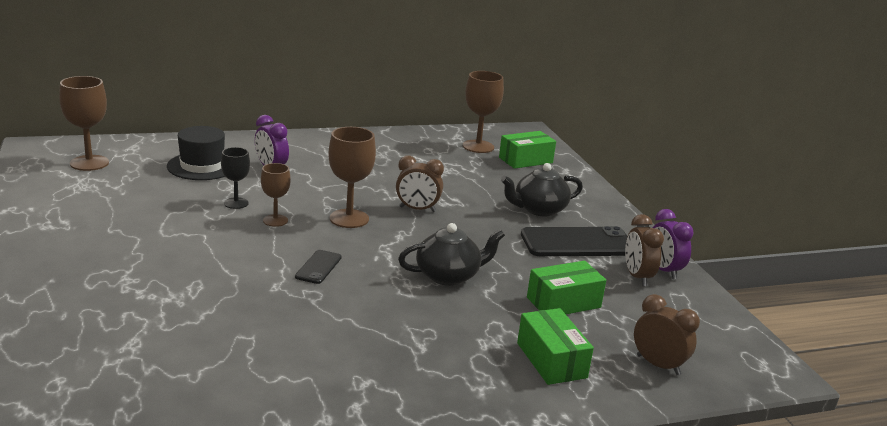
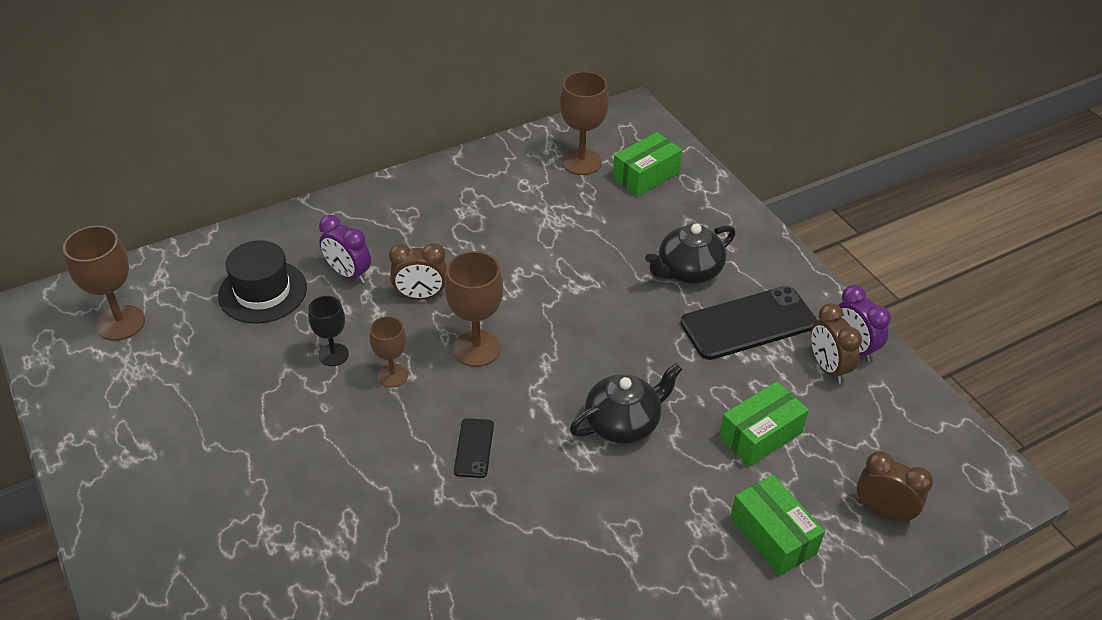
camera: 10 degrees left, 20 degrees up
brown clock [396,156,444,212] -> brown clock moved to [389,243,447,300]

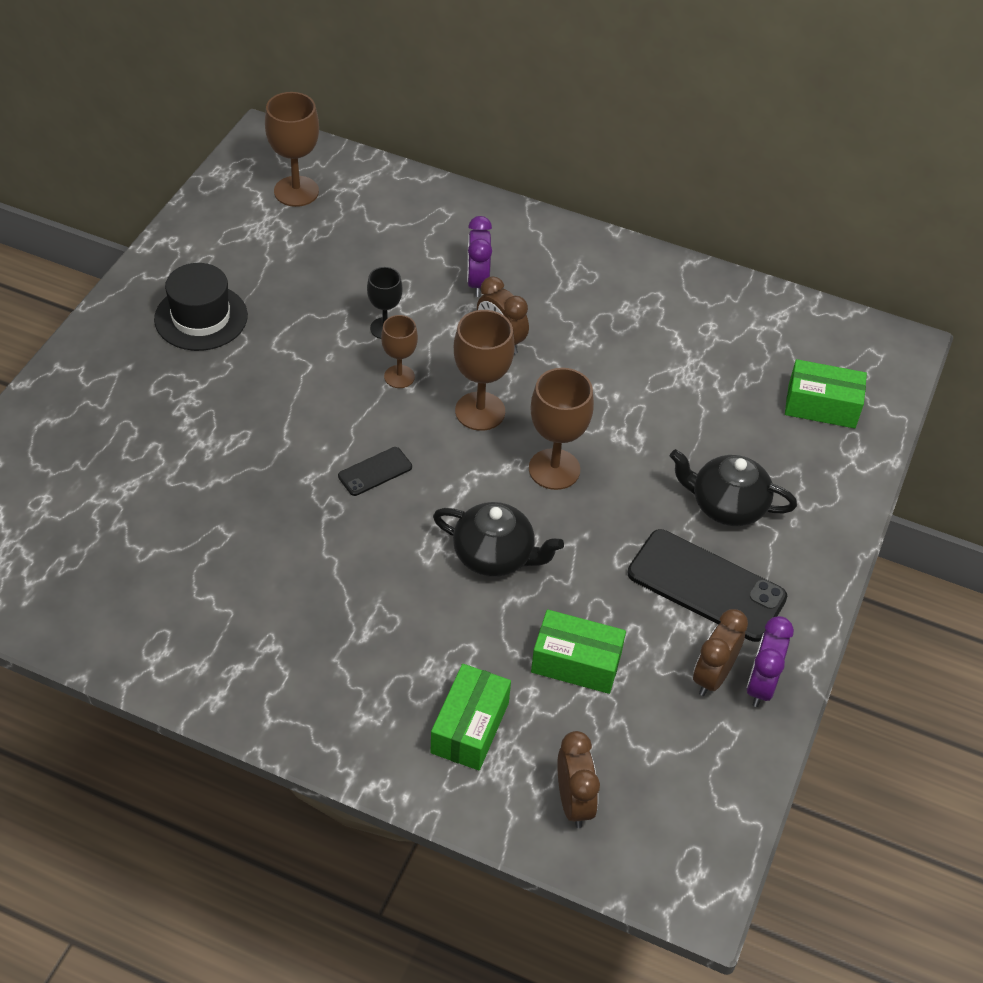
camera: 50 degrees right, 5 degrees up
black hat [218,240,307,323] -> black hat moved to [154,263,248,351]
brown goblet [560,71,609,175] -> brown goblet moved to [529,368,594,490]

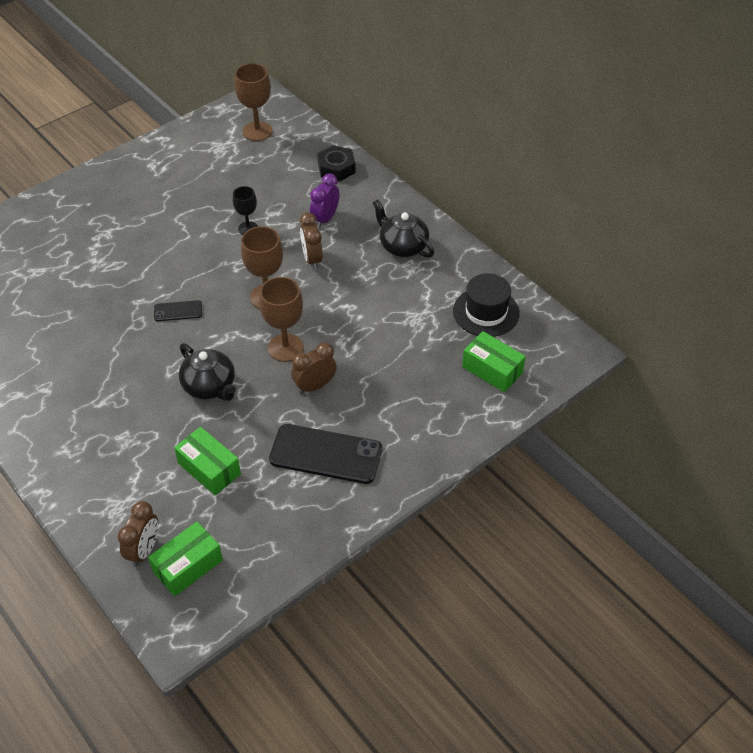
camera: 30 degrees right, 0 degrees up
black hat [154,263,248,351] -> black hat moved to [453,273,520,337]
brown goblet [381,315,418,388] -> none
green box [430,664,511,771] -> green box moved to [148,522,223,596]
black phone [627,529,787,642] -> black phone turned 45 degrees counterclockwise [269,424,382,484]
black teapot [670,449,797,526] -> black teapot moved to [373,199,434,258]
brown clock [693,609,748,696] -> brown clock moved to [291,342,337,394]
purple clock [746,616,794,707] -> none
none -> black nut [317,145,356,182]

